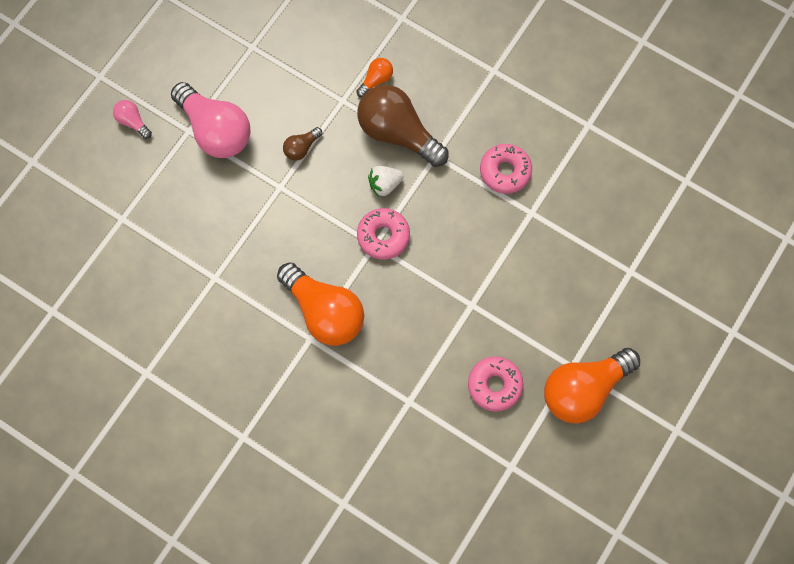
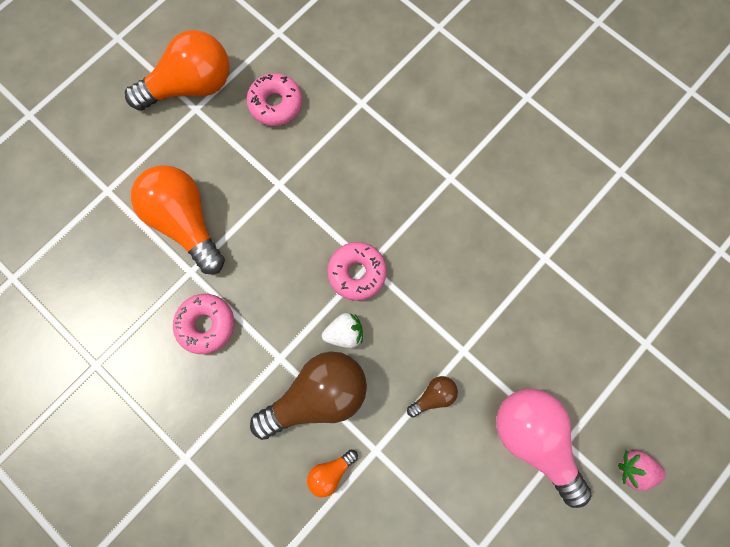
camera: 170 degrees left, 5 degrees up
pink light bulb [113,100,152,139] -> pink strawberry [618,451,666,491]
orange light bulb [277,262,364,346] -> orange light bulb moved to [131,165,225,274]
brown light bulb [357,85,449,167] -> brown light bulb turned 75 degrees counterclockwise [250,351,367,440]

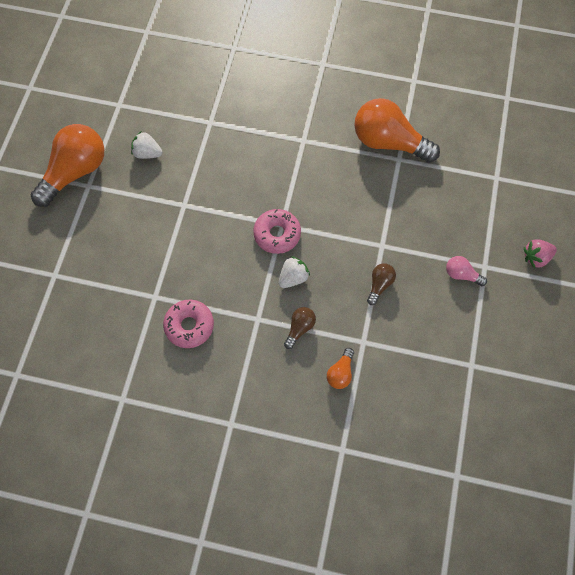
camera: 30 degrees left, 10 degrees down
orange light bulb [131,165,225,274] -> orange light bulb moved to [354,98,440,163]
pink donut [246,73,302,126] -> white strawberry [131,131,162,159]
brown light bulb [250,351,367,440] -> brown light bulb [284,307,316,349], size x0.45
pink light bulb [496,389,591,508] -> pink light bulb [446,256,487,286], size x0.45

